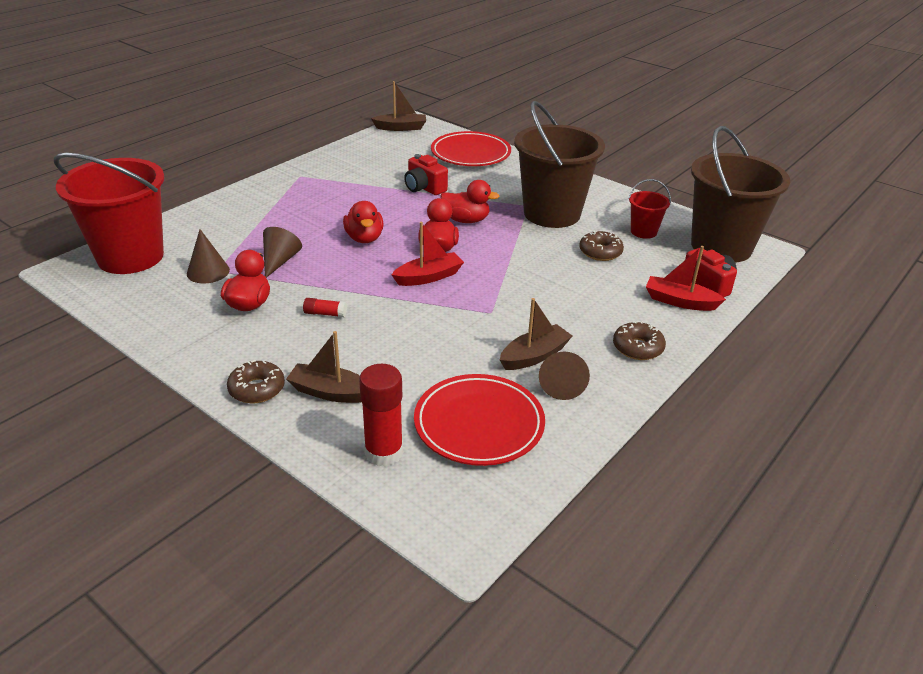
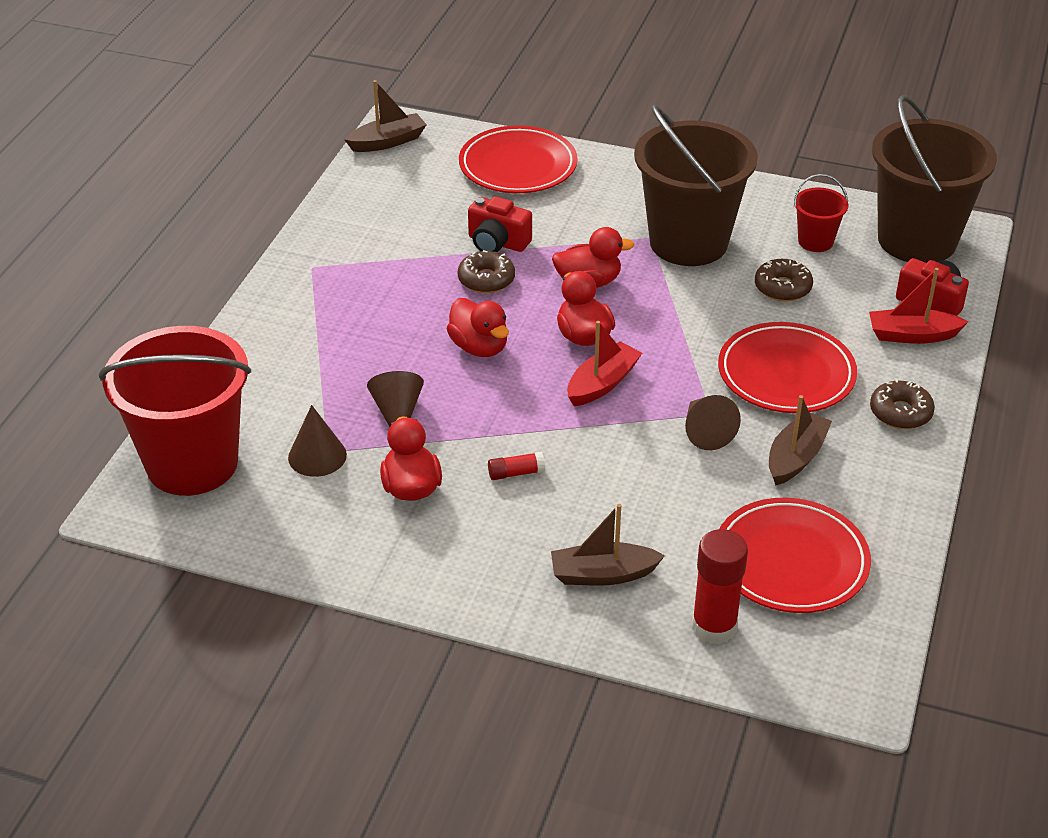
camera: 20 degrees left, 5 degrees up
brown donut [227,360,285,403] -> brown donut moved to [458,250,515,293]
brown cone [539,351,590,400] -> brown cone moved to [685,395,741,450]
none -> red plate [718,322,857,413]

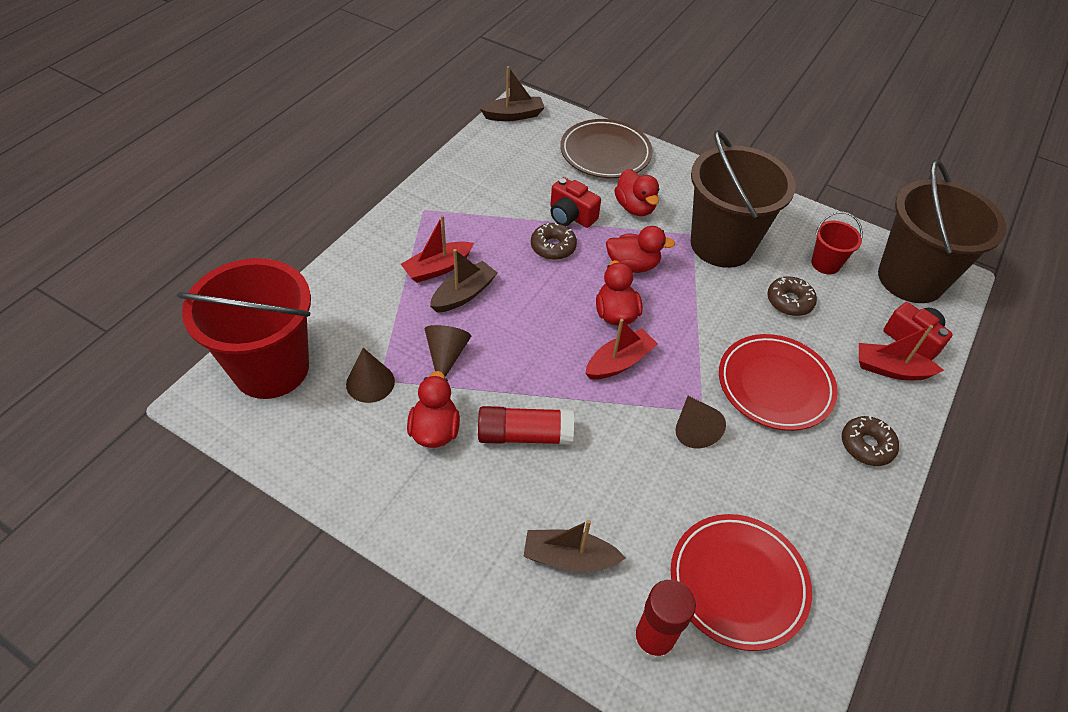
camera: 10 degrees right, 10 degrees up
red duck [446,298,509,357] -> red duck moved to [614,169,659,216]
red plate [459,125,578,193] -> brown plate [560,119,653,178]
red glue stick [488,452,545,480] -> red glue stick [478,406,574,445], size x2.01
brown boat [769,395,832,486] -> brown boat moved to [430,249,498,313]
none -> red boat [401,215,474,283]

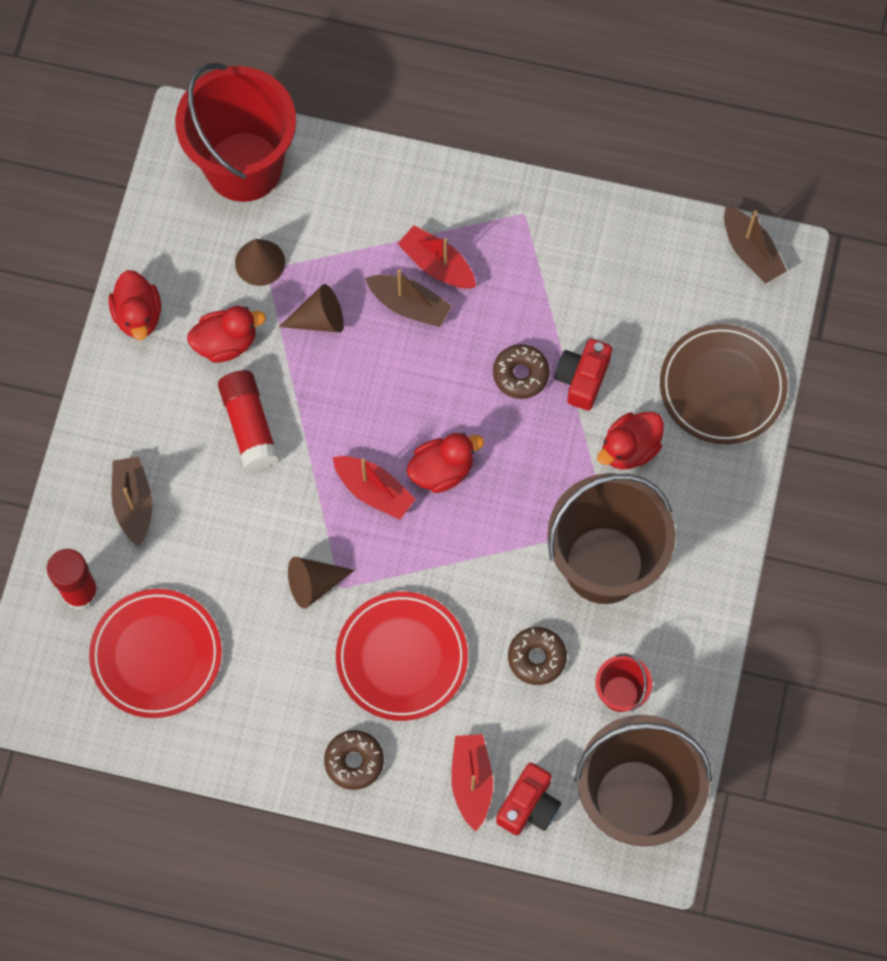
camera: 75 degrees right, 20 degrees up
red duck [606,226,676,273] -> red duck moved to [108,270,161,340]

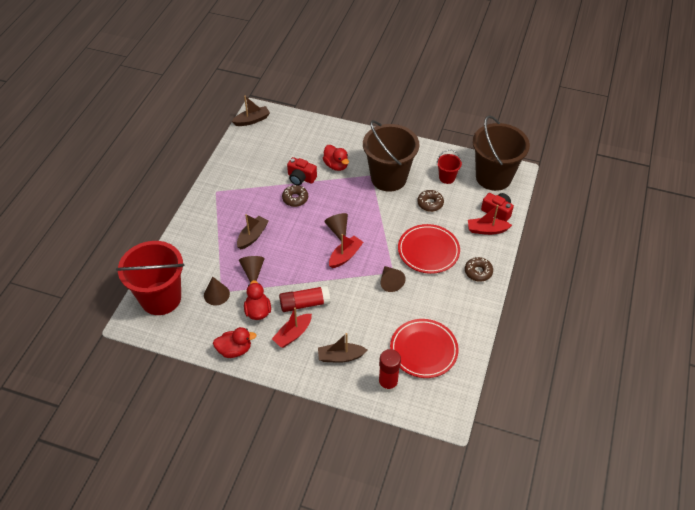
camera: 85 degrees left, 20 degrees down
red boat [397,225,476,289] -> red boat moved to [272,307,312,348]
red duck [407,433,484,493] -> brown cone [324,213,348,240]
brown plate [660,324,787,444] -> none

